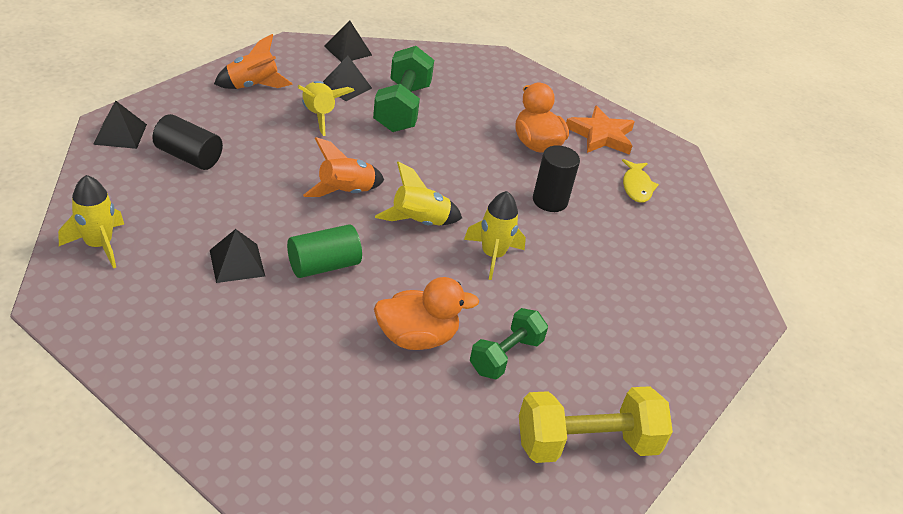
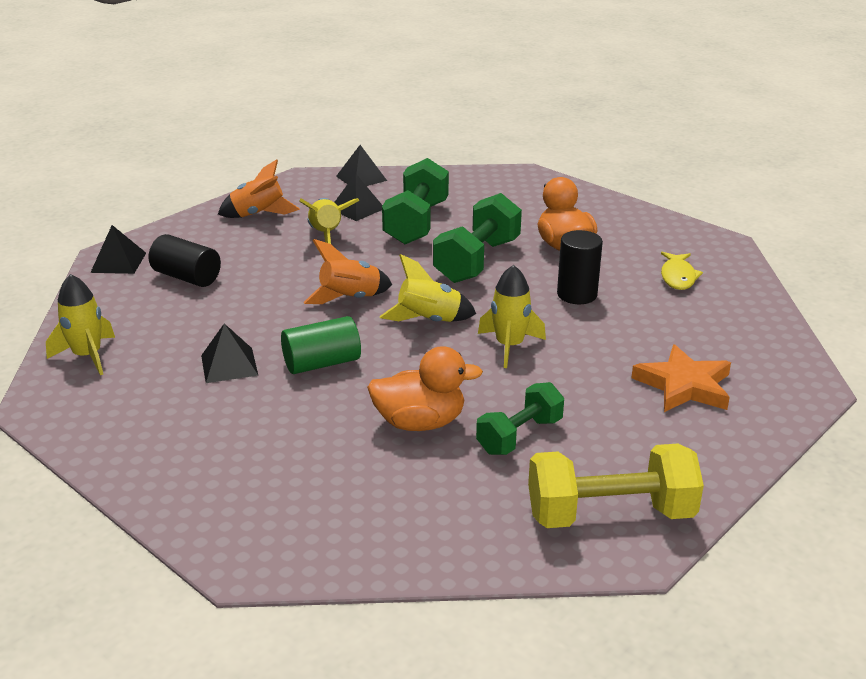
camera: 10 degrees right, 10 degrees down
orange star [566,106,635,155] -> orange star moved to [631,345,731,412]
none -> green dumbbell [433,193,522,283]

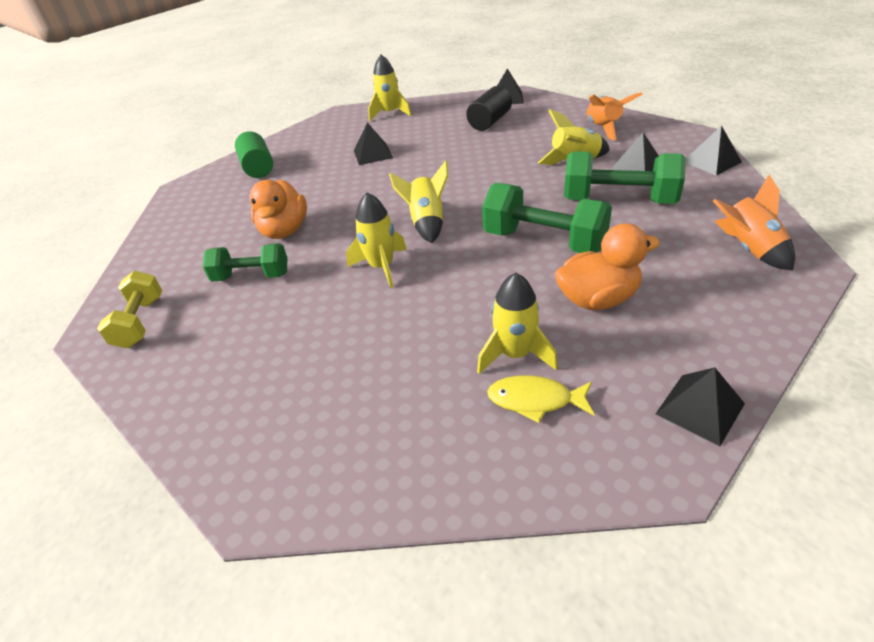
camera: 95 degrees right, 10 degrees up
green cylinder [281,316,361,374] -> green cylinder moved to [235,131,273,178]
orange rocket [304,239,392,304] -> orange rocket moved to [713,175,795,270]
green dumbbell [476,382,564,455] -> green dumbbell turned 45 degrees counterclockwise [203,243,288,282]
yellow dumbbell [528,444,704,528] -> yellow dumbbell [97,271,162,348], size x0.64
black cylinder [557,230,603,304] -> none
orange star [631,345,731,412] -> none
none -> yellow rocket [477,273,558,374]
none -> black pyramid [656,367,745,446]

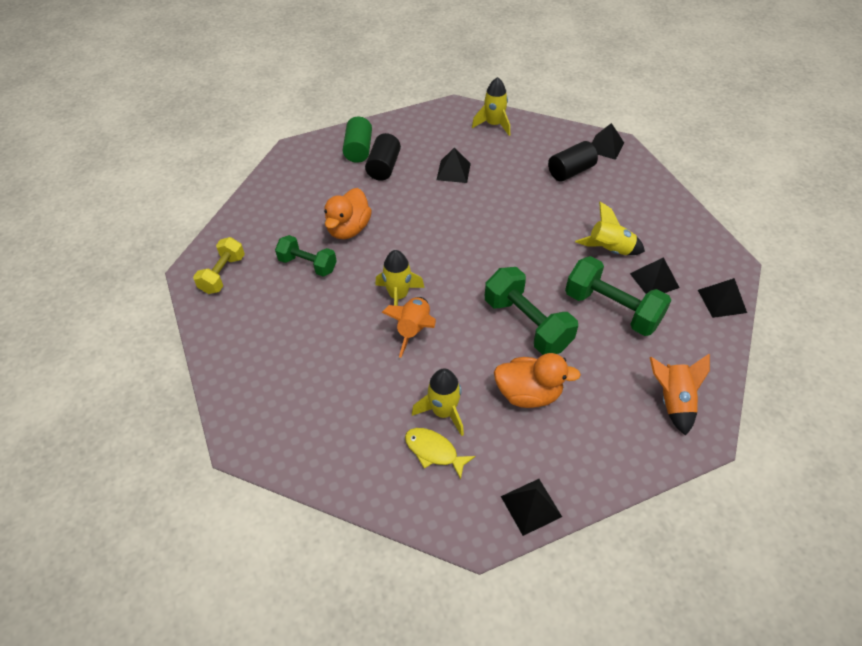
camera: 20 degrees right, 10 degrees up
yellow rocket [389,160,448,243] -> none
orange rocket [587,92,643,140] -> orange rocket moved to [382,297,436,358]
none -> black cylinder [365,133,401,181]

